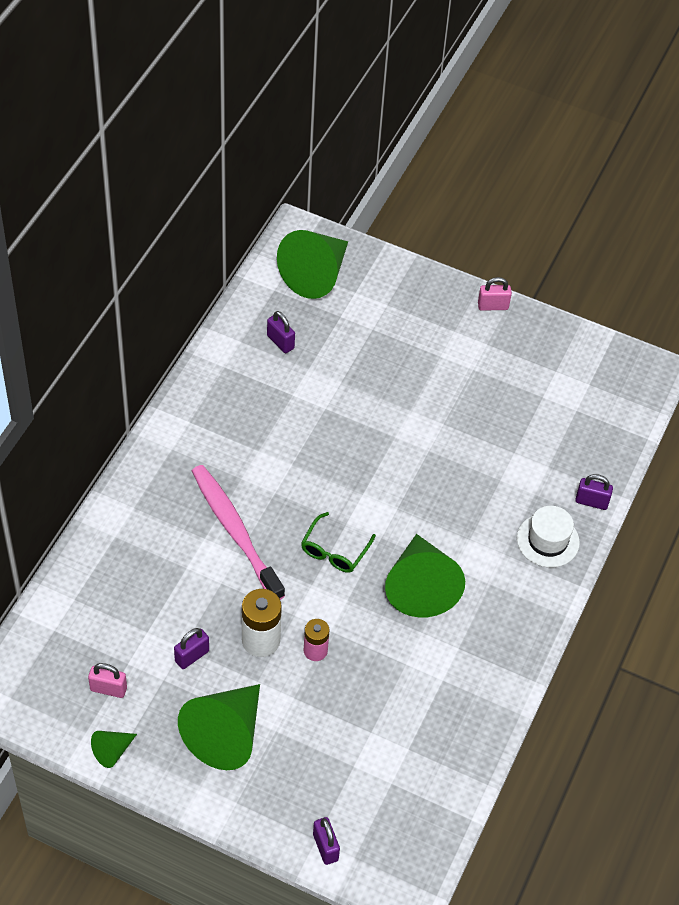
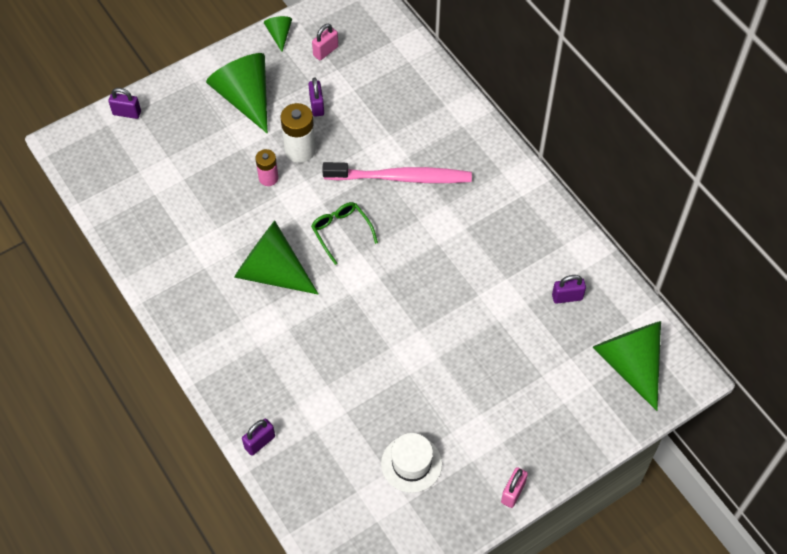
camera: 125 degrees right, 5 degrees up
white hat [517,506,580,568] -> white hat moved to [381,433,442,493]

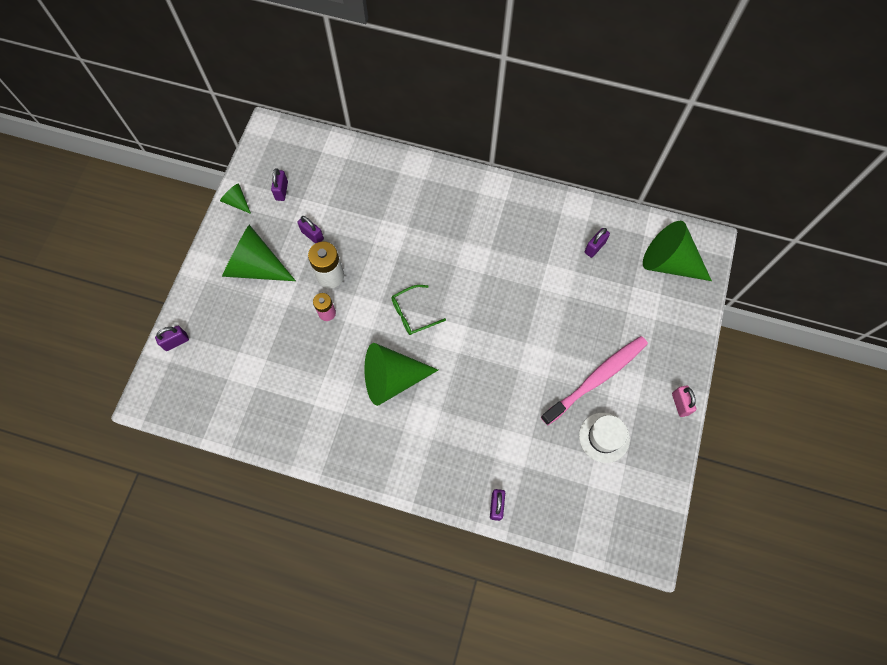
camera: 40 degrees left, 10 degrees up
green glasses [311,202,378,265] -> green glasses turned 45 degrees counterclockwise [391,285,446,335]
pink padlock [312,24,338,60] -> purple padlock [271,168,288,201]
pink toothbrush [322,162,472,183] -> pink toothbrush moved to [541,336,648,425]

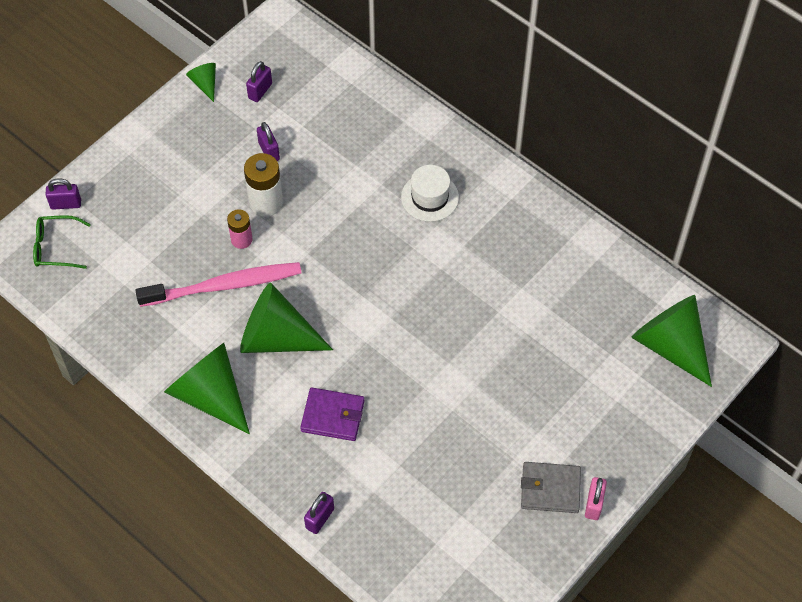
camera: 25 degrees right, 10 degrees down
green cone [222,225,296,281] -> green cone moved to [164,343,250,434]
green glasses [391,285,446,335] -> green glasses moved to [33,215,91,269]
pink toothbrush [541,336,648,425] -> pink toothbrush moved to [135,262,302,307]
white hat [579,413,630,463] -> white hat moved to [401,165,459,222]
purple padlock [585,228,610,258] -> none
none -> purple wallet [300,388,364,441]
none -> grey wallet [521,462,581,513]

